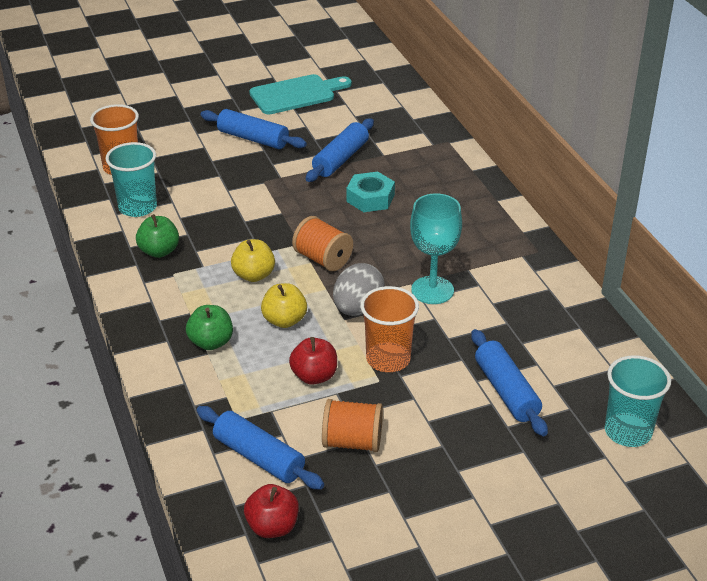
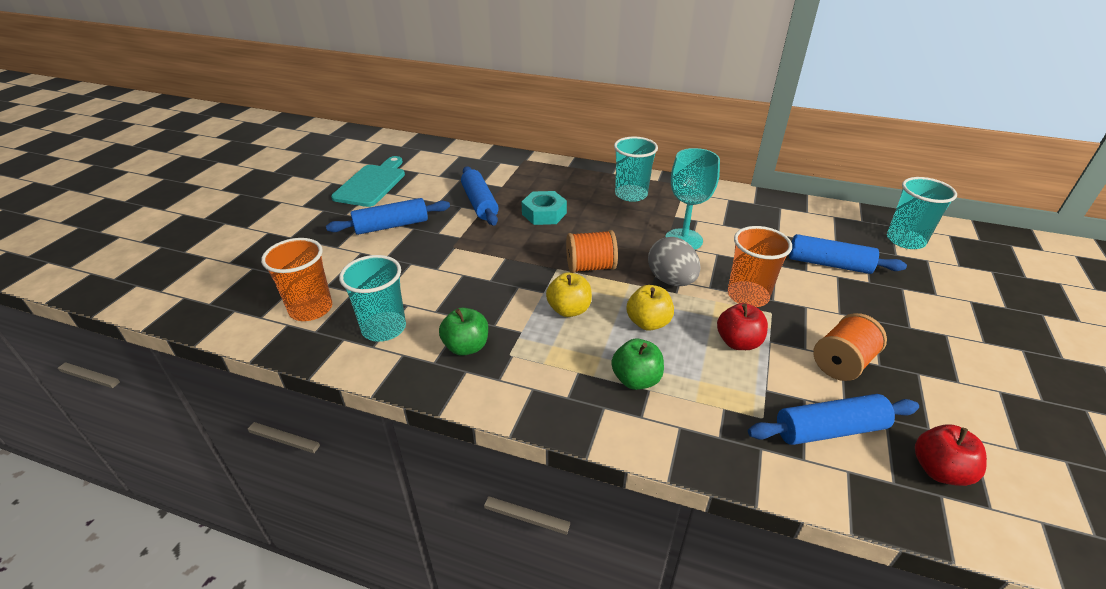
camera: 50 degrees left, 0 degrees up
none -> turquoise cup [614,137,658,202]

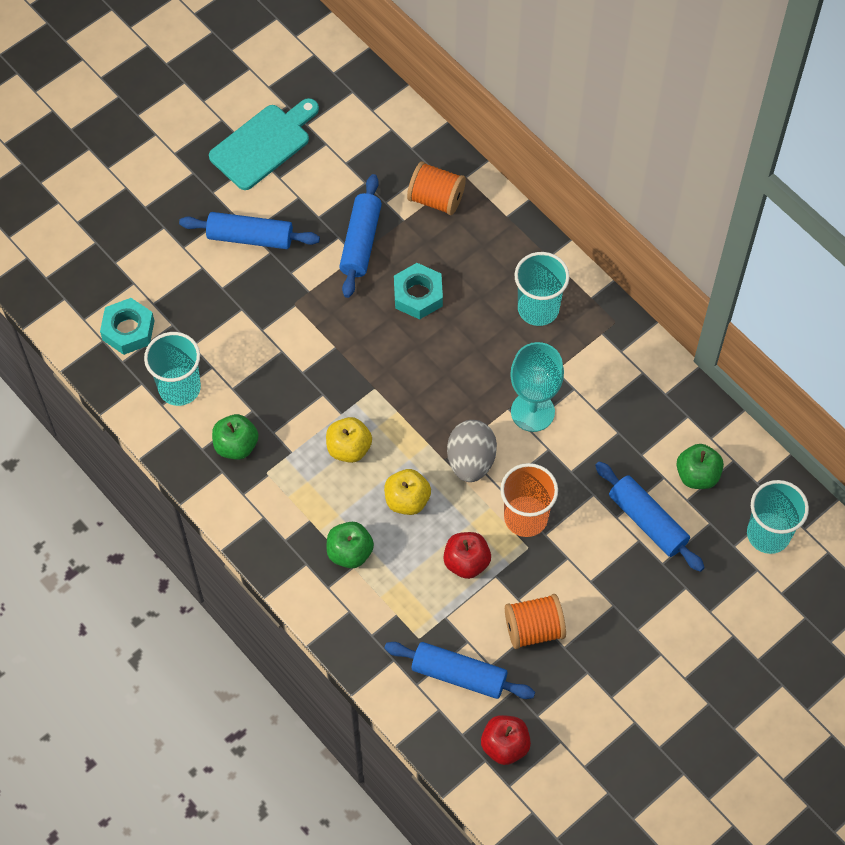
camera: 30 degrees right, 25 degrees up
orange cup [261,238,332,321] -> turquoise nut [100,298,154,355]
orange spool [566,230,618,273] -> orange spool moved to [407,161,466,215]
none -> green apple [676,444,724,489]

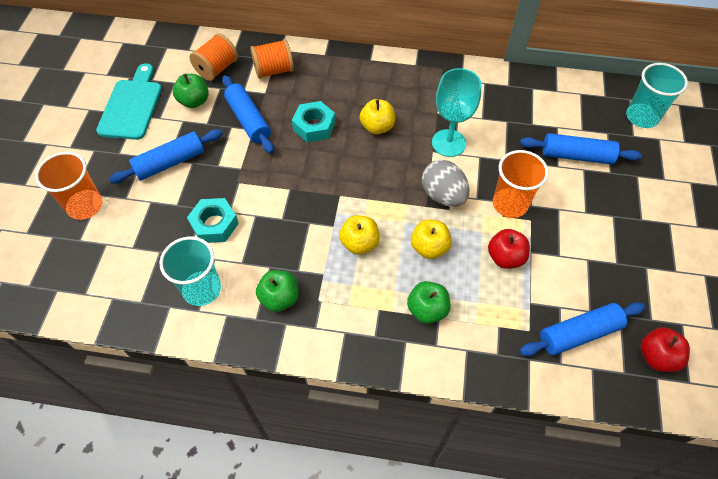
camera: 40 degrees left, 5 degrees down
turquoise nut [100,298,154,355] -> turquoise nut moved to [187,198,239,243]
orange spool [505,594,566,649] -> orange spool moved to [190,33,238,81]
turquoise cup [515,252,570,326] -> none
green apple [676,444,724,489] -> green apple moved to [173,74,209,108]
none -> orange cup [35,152,103,220]
none -> yellow apple [360,99,395,134]

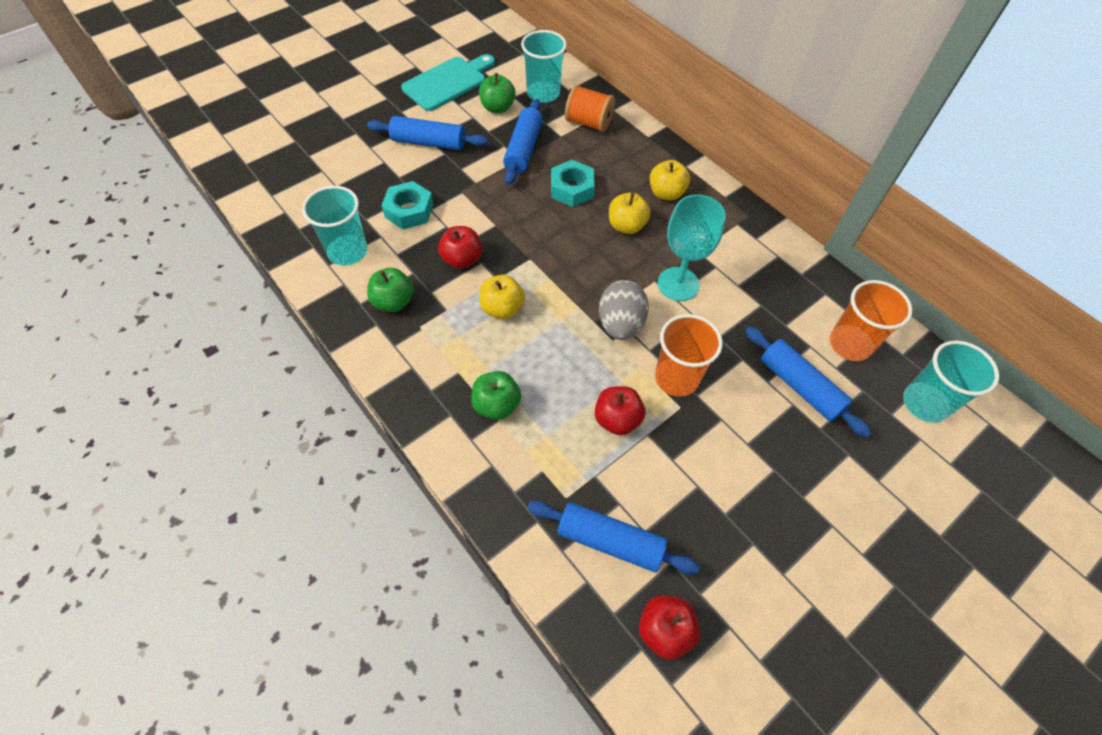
camera: 40 degrees right, 0 degrees up
orange cup [35,152,103,220] -> orange cup moved to [829,280,912,361]
orange spool [190,33,238,81] -> turquoise cup [521,30,567,103]
yellow apple [411,220,452,259] -> yellow apple moved to [650,160,690,201]
none -> red apple [438,226,482,269]

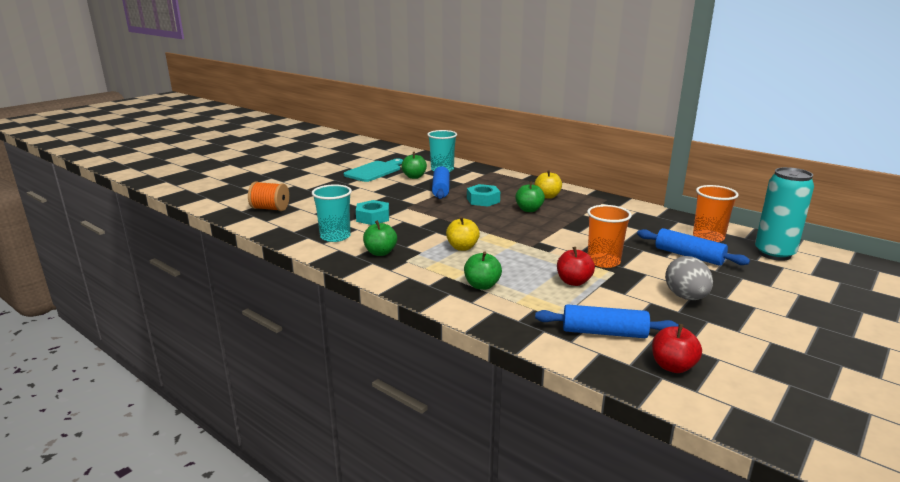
camera: 10 degrees left, 35 degrees down
blue rolling pin [367,116,488,150] -> none
red apple [438,226,482,269] -> none
orange spool [565,85,615,132] -> orange spool moved to [248,181,289,211]
grey egg [599,280,649,340] -> grey egg moved to [665,256,713,300]
yellow apple [609,192,651,234] -> green apple [515,181,545,212]
turquoise goblet [658,194,726,301] -> none
turquoise cup [903,341,999,423] -> turquoise can [755,167,814,261]

